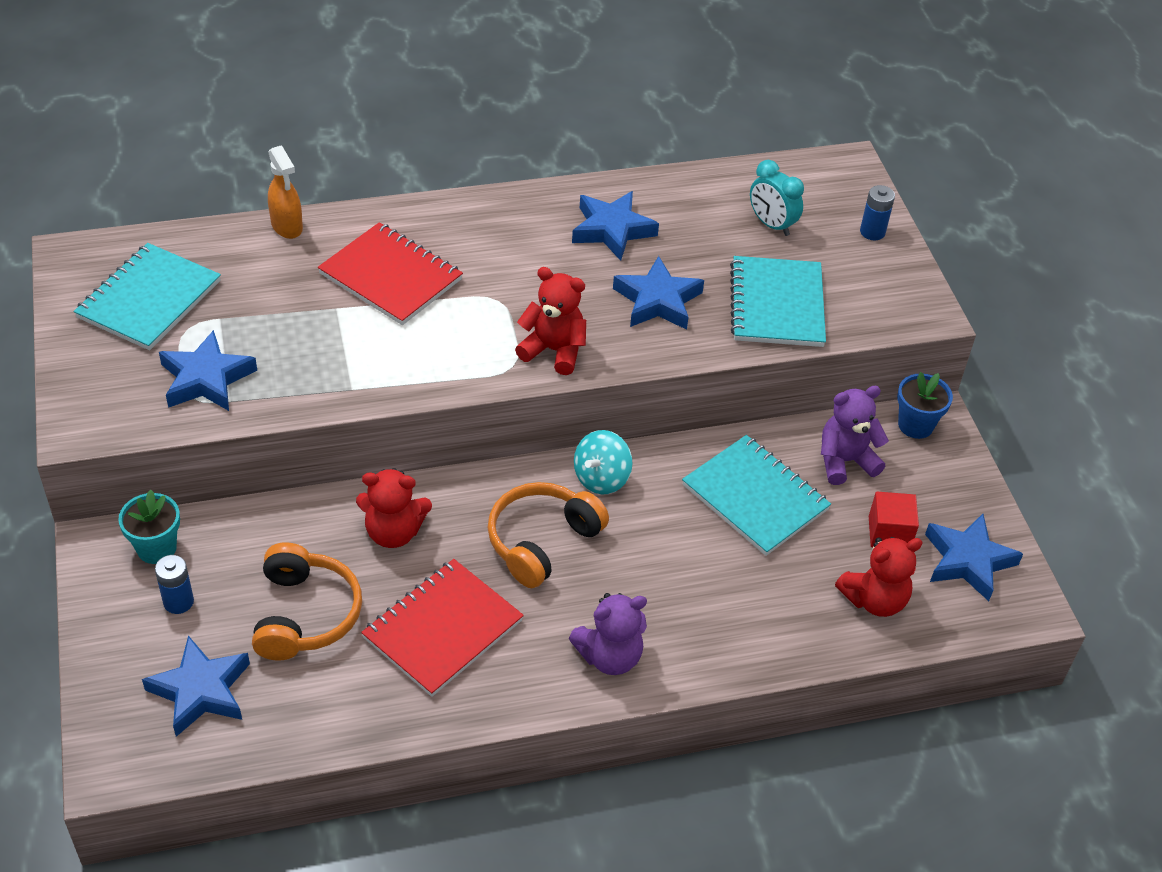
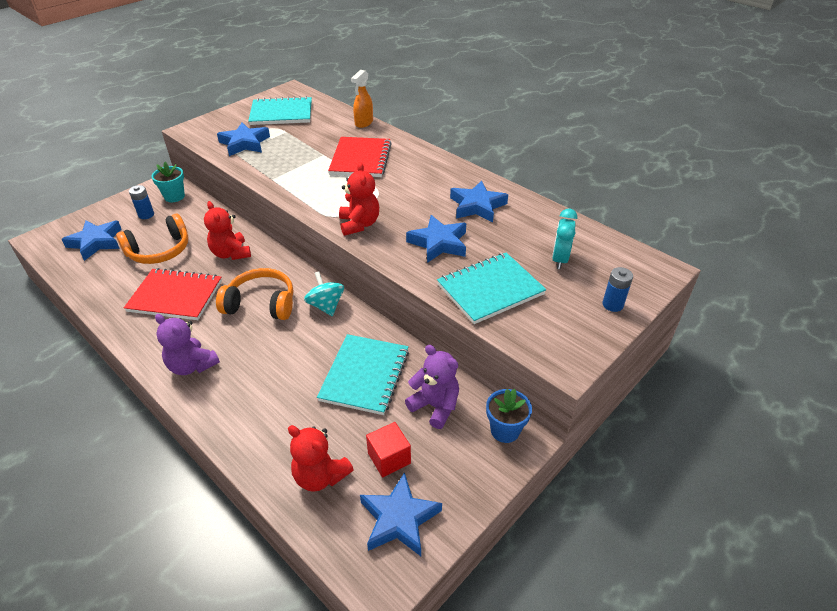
camera: 60 degrees right, 5 degrees down
turquoise spinning top [574,430,633,494] -> turquoise spinning top turned 60 degrees clockwise [304,271,344,316]

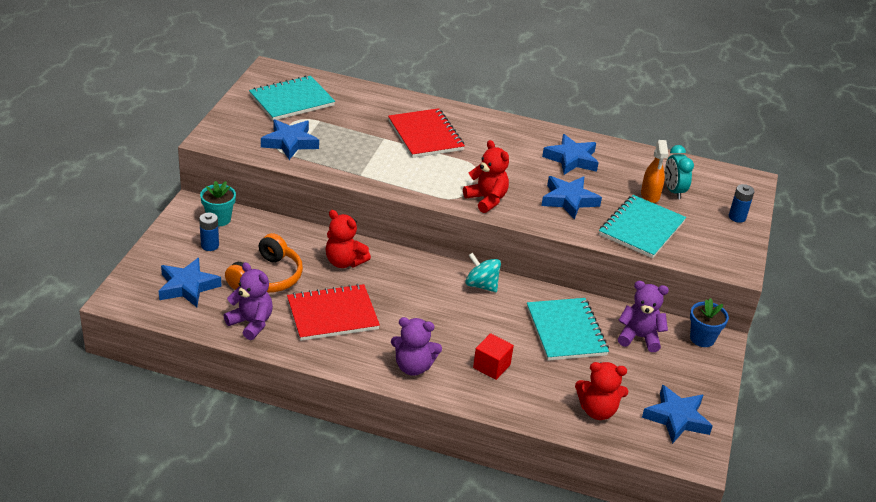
camera: 30 degrees left, 5 degrees down
orange headphones [216,268,293,320] -> none
orange spray bottle [351,70,373,128] -> orange spray bottle moved to [641,140,668,203]
red cube [366,422,411,478] -> red cube moved to [473,333,514,380]
none -> purple teddy bear [224,262,273,340]

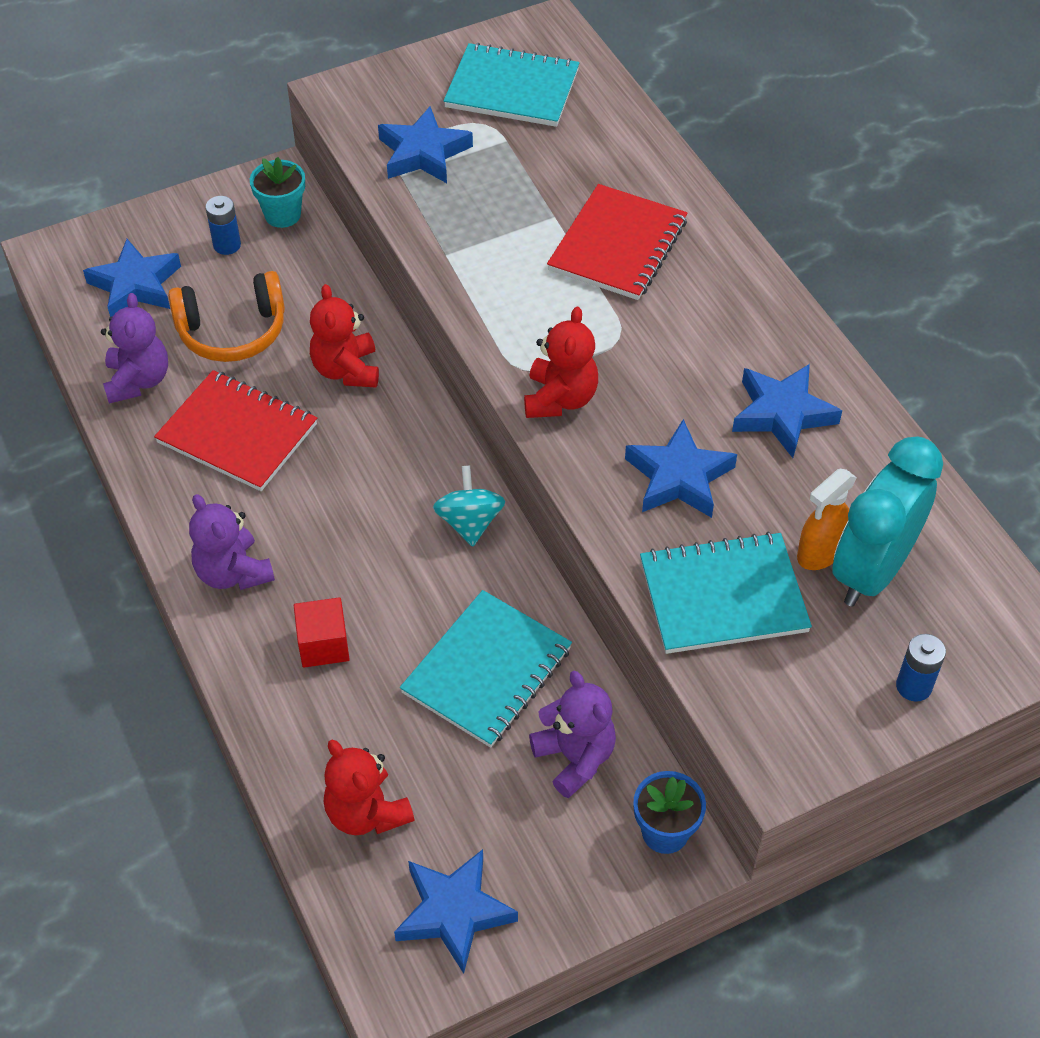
camera: 50 degrees right, 15 degrees up
turquoise clock [665,145,694,199] -> turquoise clock [832,437,943,607], size x1.73

